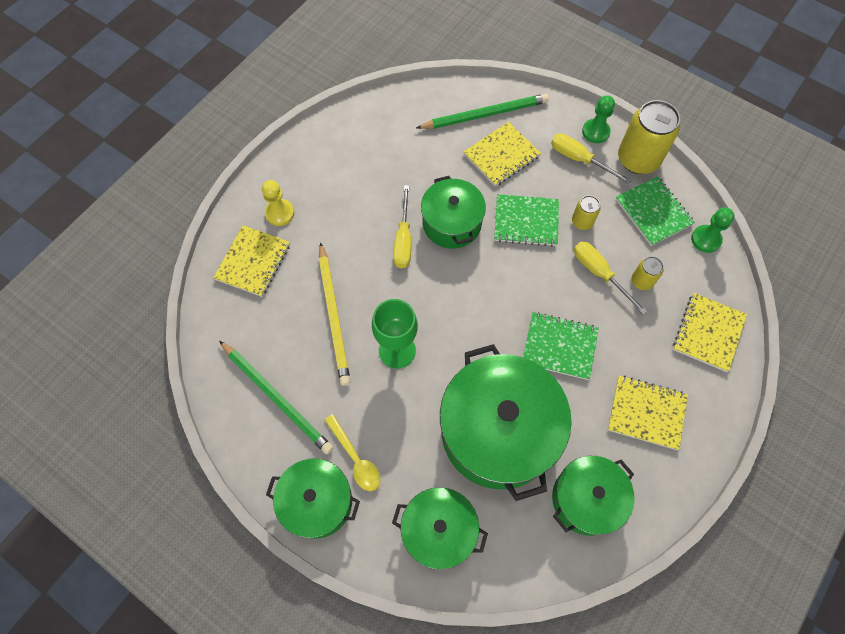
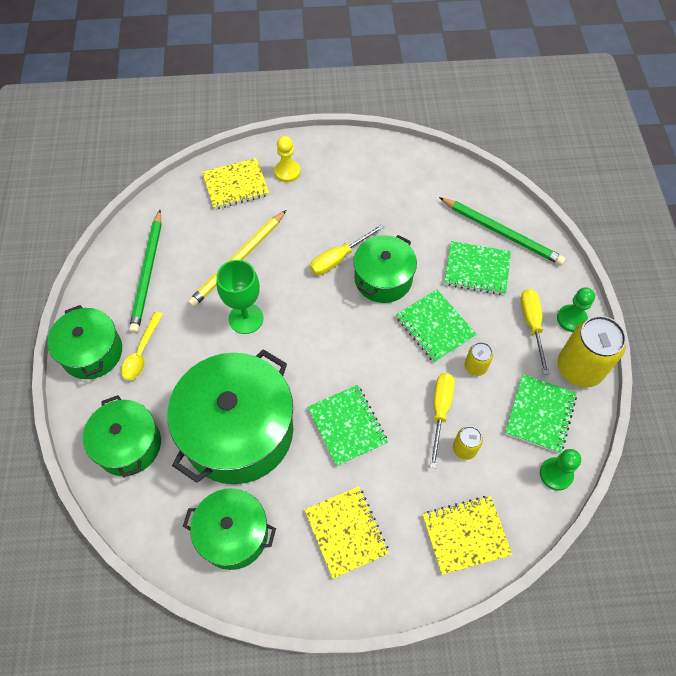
camera: 50 degrees right, 5 degrees down
yellow notebook [464,122,541,186] -> green notebook [444,241,511,295]

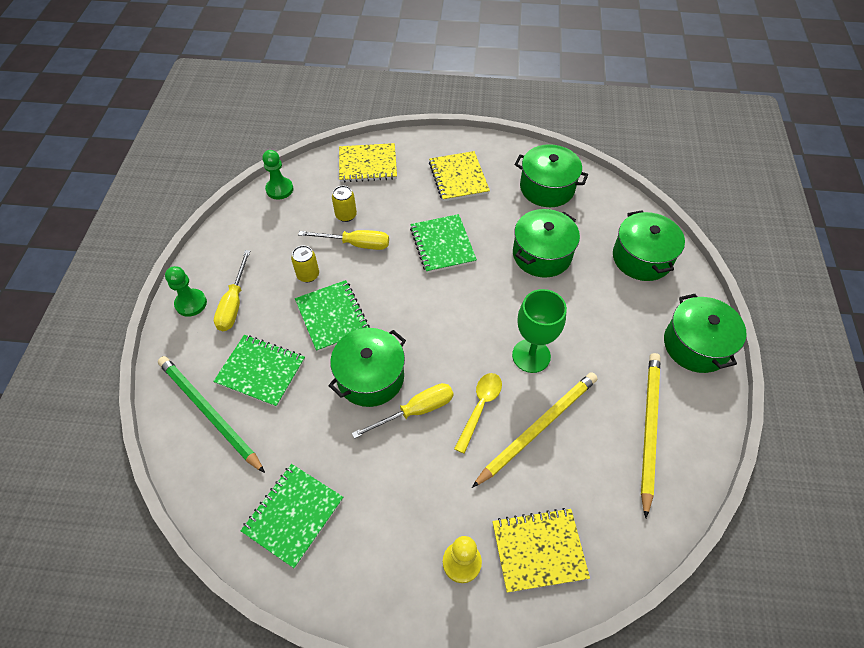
camera: 170 degrees left, 5 degrees down
yellow spoon [121,312,163,380] -> yellow spoon moved to [454,373,502,454]
green pencil [129,210,162,333] -> yellow pencil [641,353,660,518]
green pot [167,349,293,484] -> green pot [513,209,580,278], size x0.59
yellow screwdriver [430,373,455,468] -> yellow screwdriver turned 105 degrees counterclockwise [298,230,389,250]
green notebook [505,374,577,453] -> green notebook moved to [240,464,343,569]
yellow can [558,316,626,388] -> none

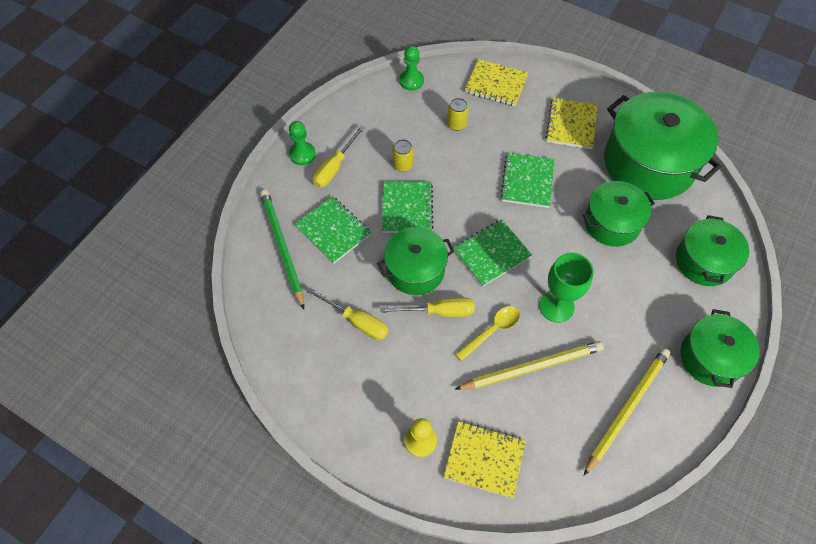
camera: 25 degrees right, 5 degrees up
green notebook [240,464,343,569] -> green notebook moved to [453,219,532,287]
yellow screwdriver [298,230,389,250] -> yellow screwdriver moved to [306,287,388,340]
green pot [515,144,588,207] -> green pot [604,91,721,200], size x1.71

